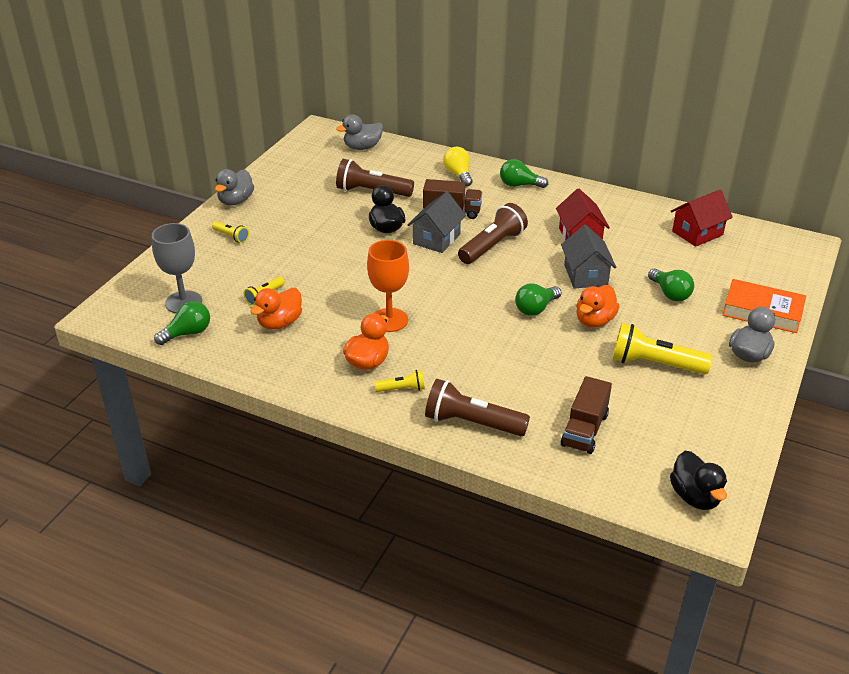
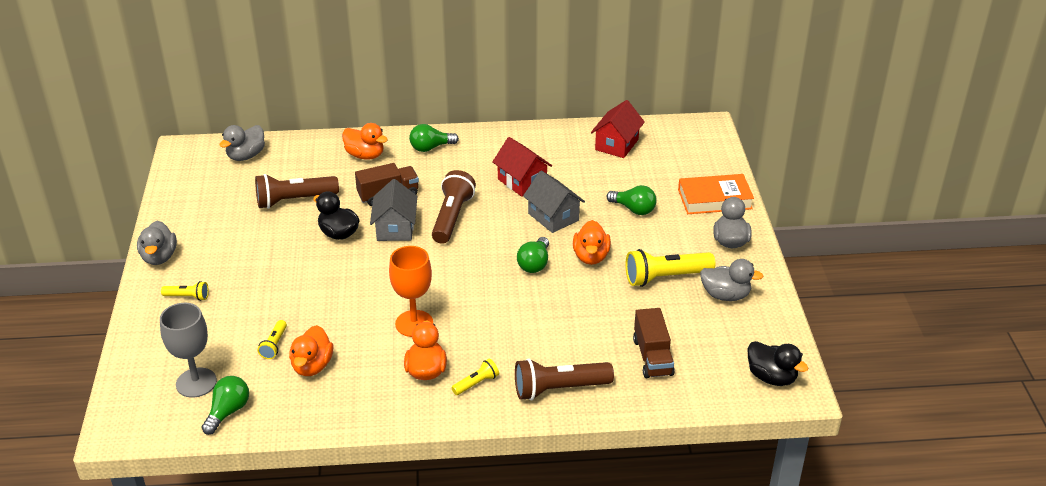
camera: 30 degrees left, 0 degrees up
yellow light bulb [443,147,472,186] -> orange duck [342,123,388,160]
none -> grey duck [700,259,764,301]

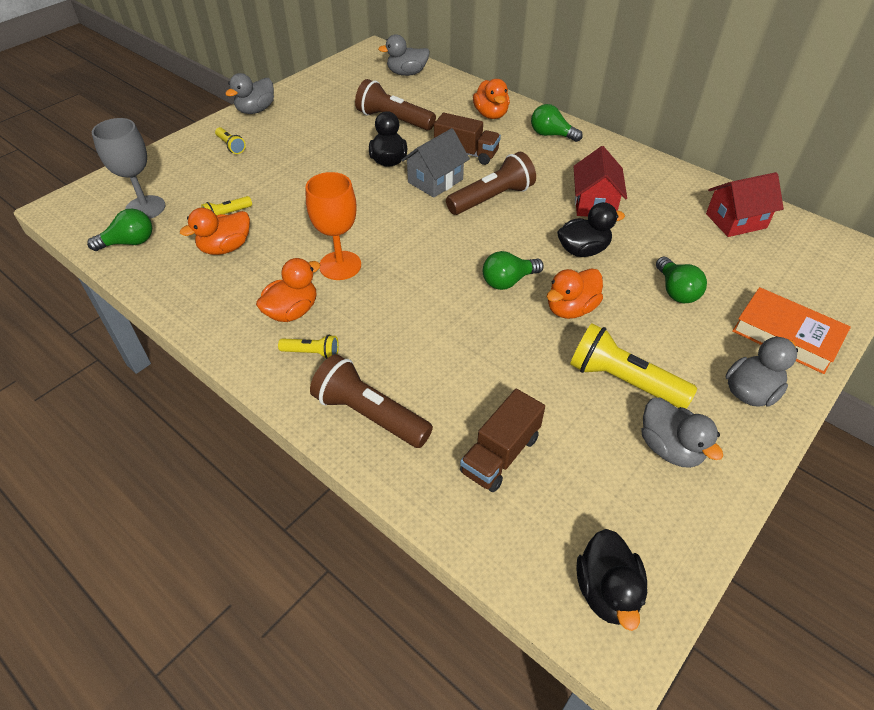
camera: 45 degrees right, 10 degrees up
grey house [523,171,585,233] -> black duck [557,202,625,257]

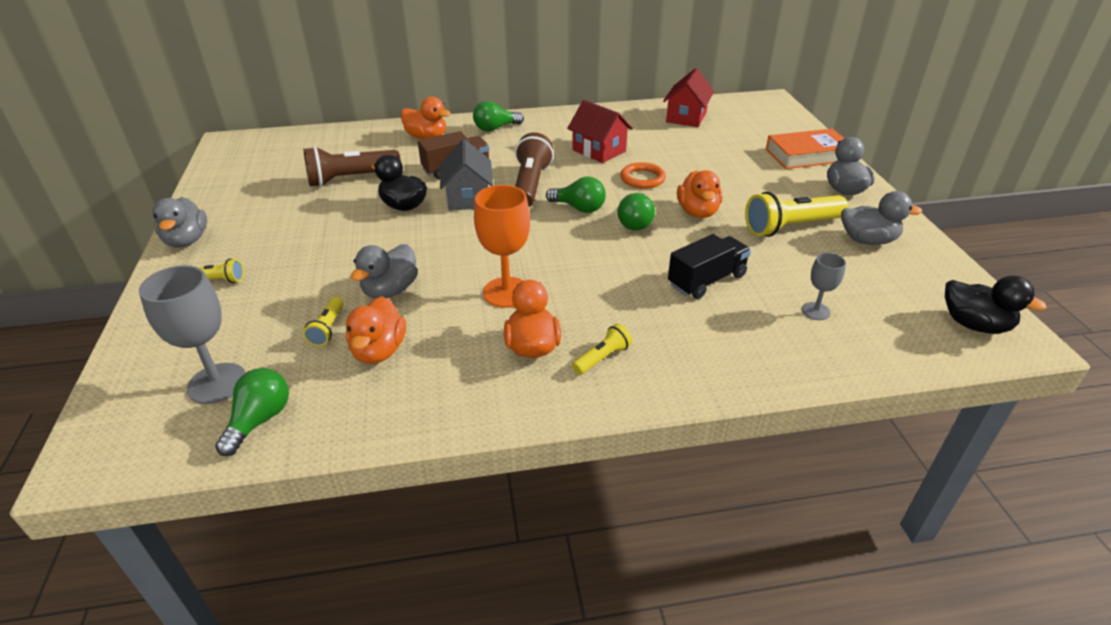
camera: 50 degrees left, 10 degrees down
brown flashlight [310,354,433,448] -> none
grey duck [378,34,430,76] -> grey duck moved to [351,244,418,299]
brown truck [460,389,545,492] -> grey goblet [802,252,846,320]
black duck [557,202,625,257] -> orange ring [620,162,666,189]
green light bulb [656,257,707,303] -> green light bulb moved to [546,177,606,213]
none -> black truck [668,234,751,299]

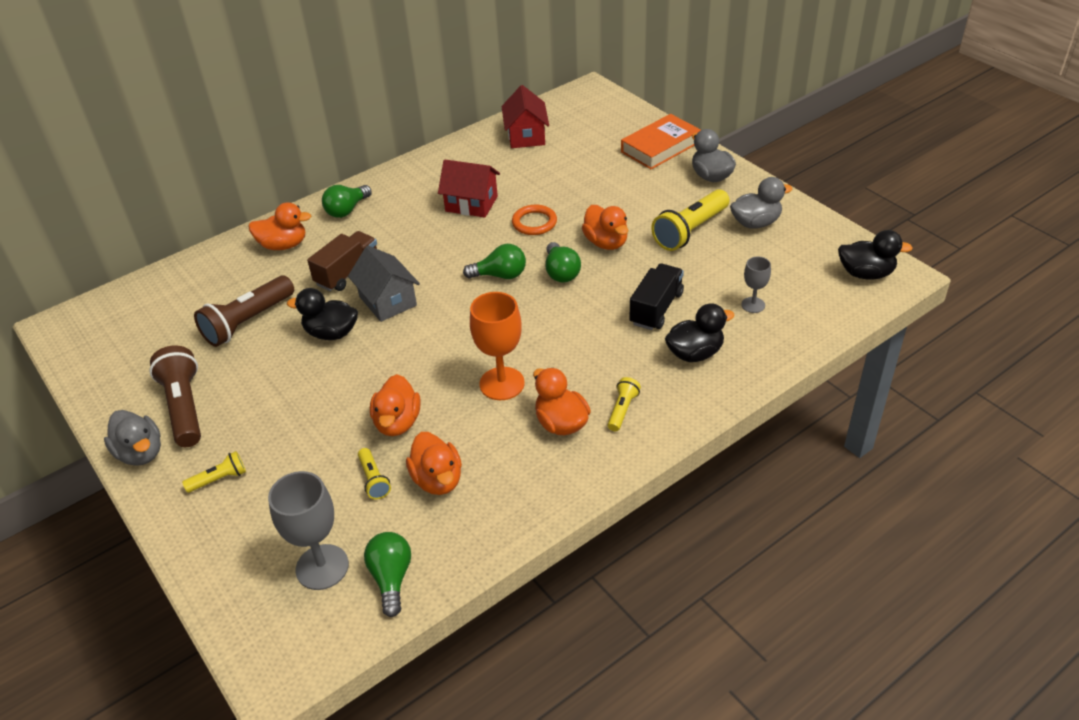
camera: 25 degrees left, 5 degrees up
grey duck [351,244,418,299] -> orange duck [370,374,421,436]
brown flashlight [515,132,554,207] -> brown flashlight moved to [150,345,201,447]
none -> black duck [665,303,735,362]

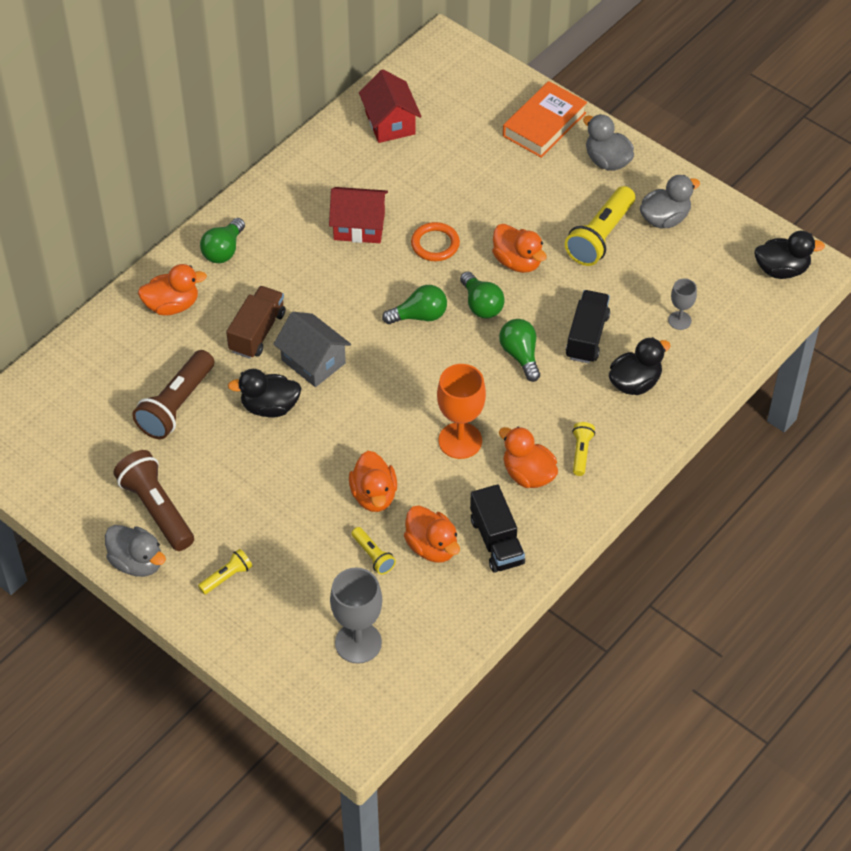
camera: 15 degrees left, 10 degrees up
green light bulb [364,532,411,617] -> green light bulb moved to [499,319,540,382]
none -> black truck [470,484,525,573]

